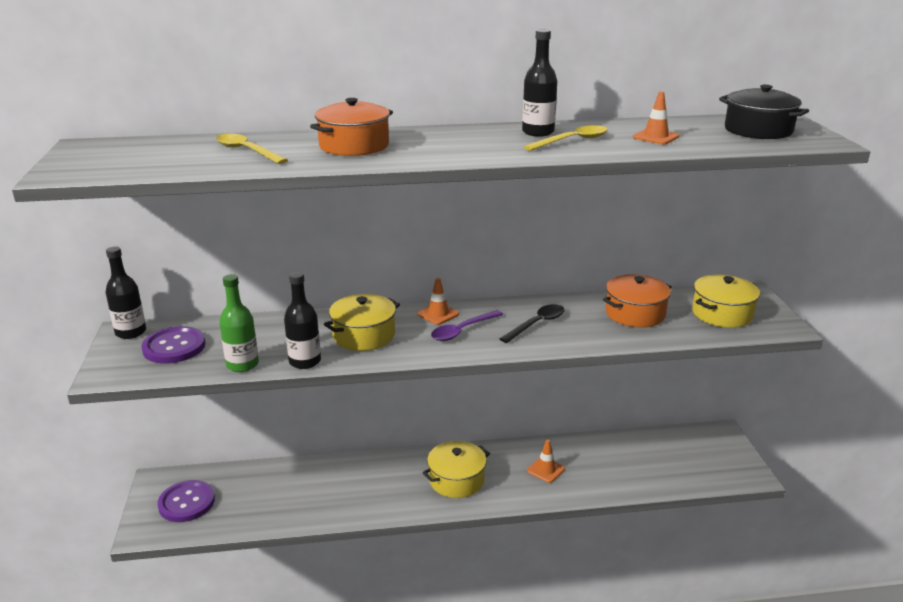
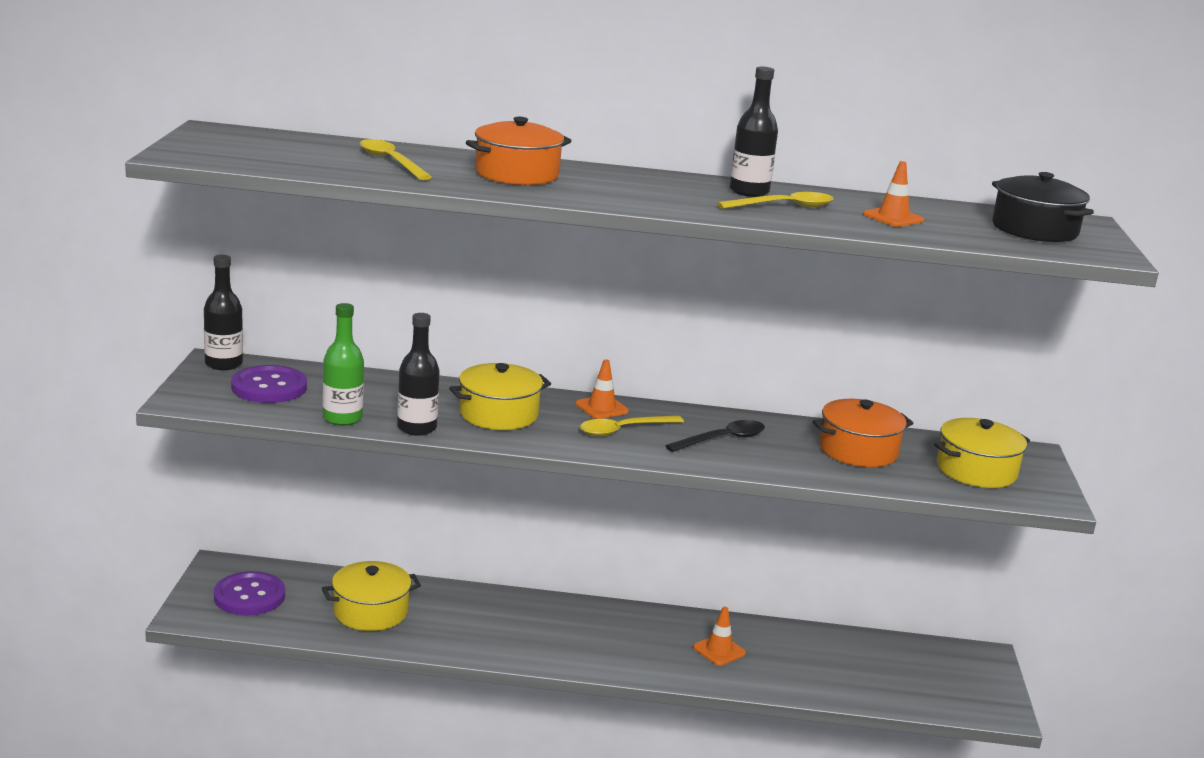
camera: 10 degrees right, 5 degrees down
yellow pot [423,441,490,498] -> yellow pot moved to [322,561,421,631]
purple spoon [431,310,503,341] -> yellow spoon [580,415,684,436]

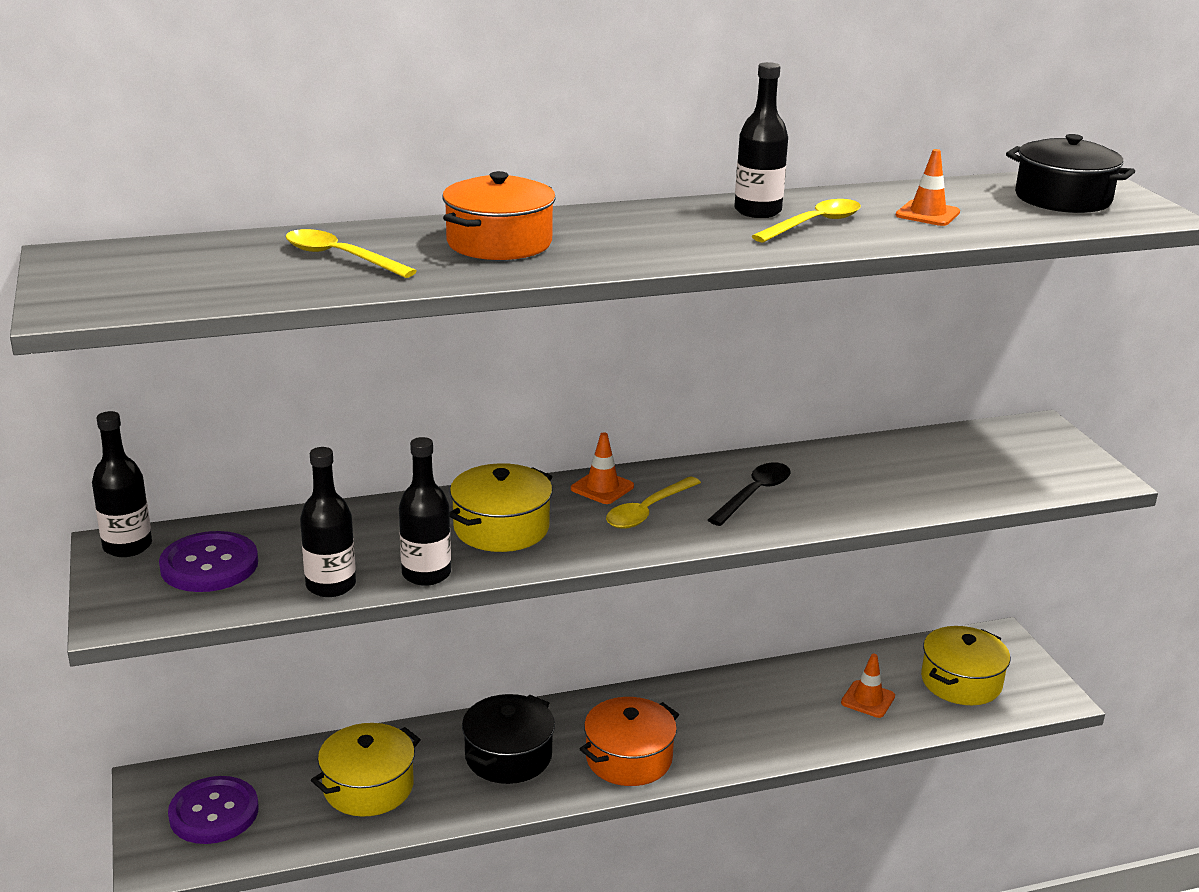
camera: 20 degrees left, 5 degrees up
green bottle [323,303,364,426] -> black bottle [300,447,356,597]
orange traffic cone [693,607,746,666] -> orange traffic cone moved to [841,654,895,718]
orange pot [813,399,914,467] -> orange pot moved to [580,697,679,786]
yellow pot [934,418,1030,488] -> yellow pot moved to [921,626,1010,705]
none -> black pot [462,694,555,784]

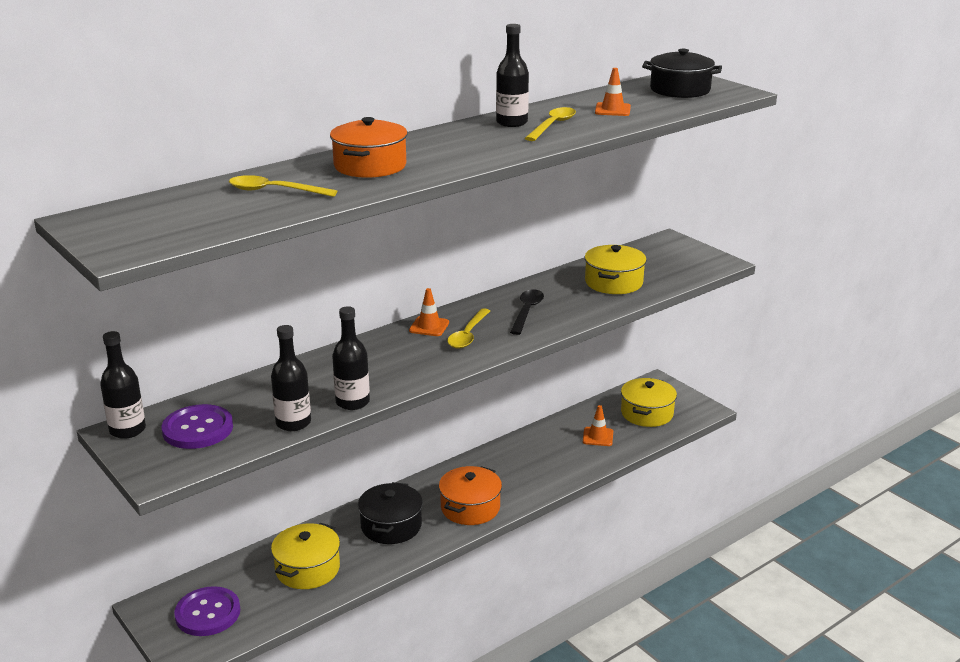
camera: 20 degrees left, 0 degrees up
yellow pot [449,463,552,552] -> yellow pot moved to [585,245,647,294]

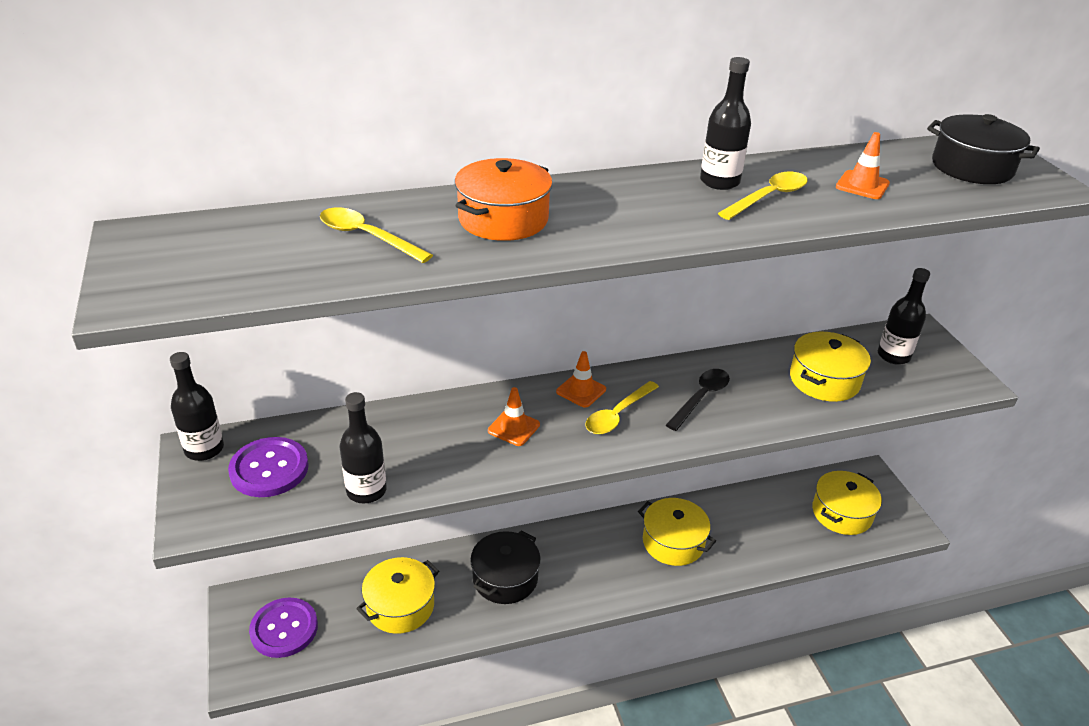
camera: 20 degrees right, 10 degrees up
black bottle [332,306,370,410] -> black bottle moved to [878,268,930,365]
orange pot [439,466,502,525] -> none
orange traffic cone [583,405,613,446] -> orange traffic cone moved to [488,387,540,446]
none -> yellow pot [638,498,716,566]

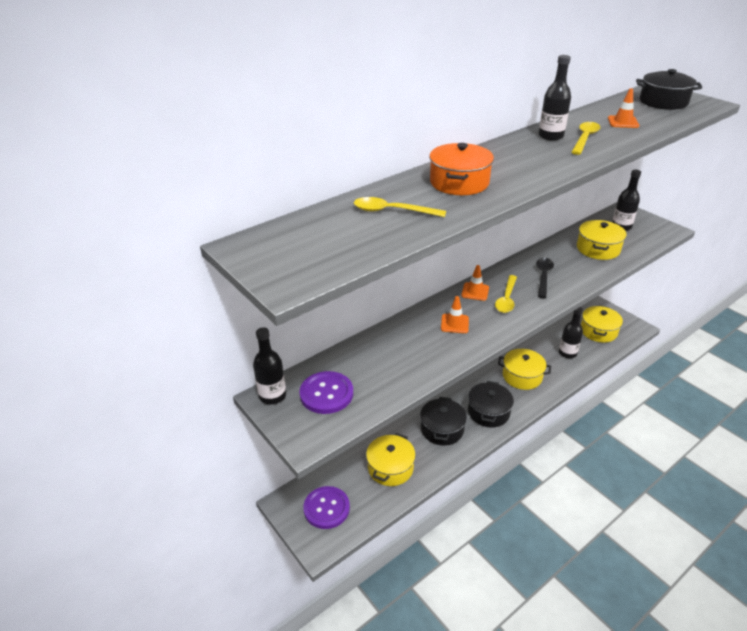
camera: 20 degrees left, 0 degrees up
black bottle [340,392,387,503] -> black bottle moved to [559,307,583,358]
none -> black pot [468,381,514,428]

